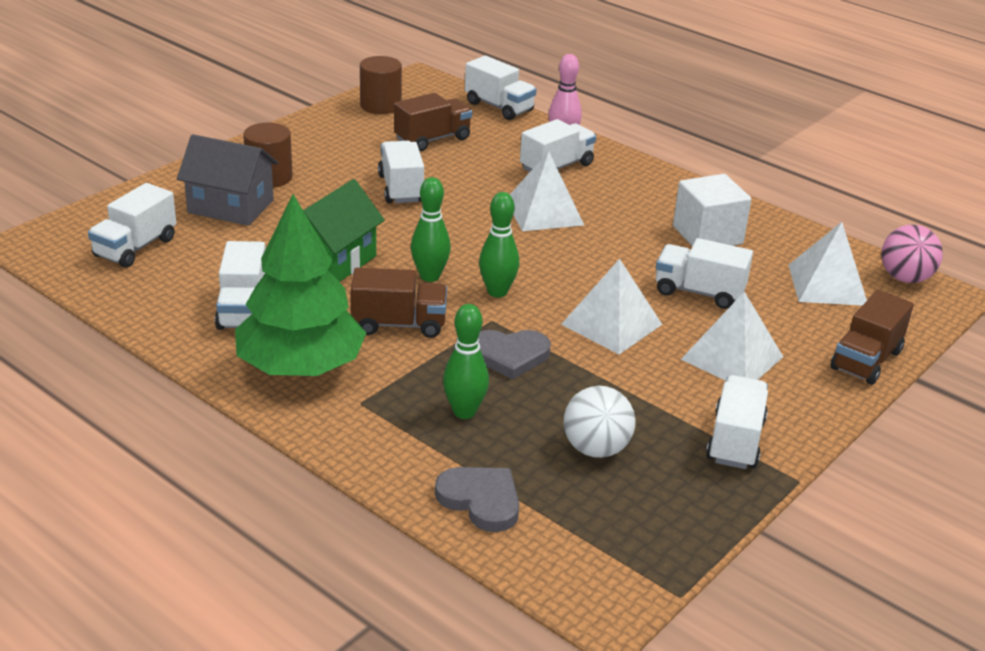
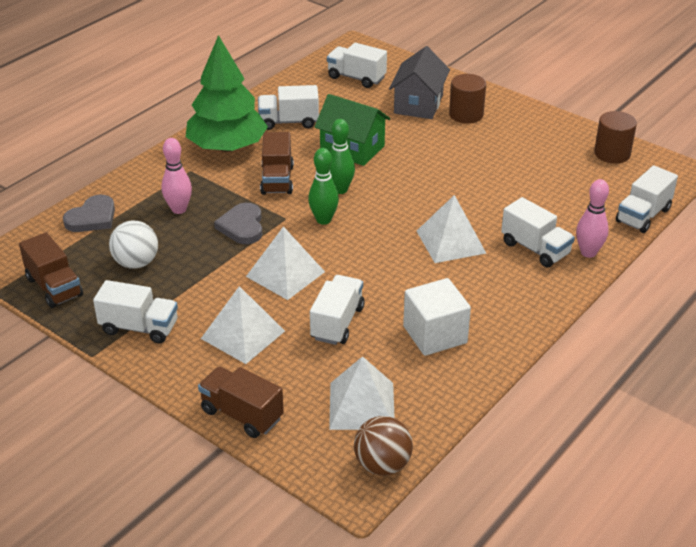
camera: 90 degrees right, 5 degrees up
white truck [378,141,424,203] -> none
brown truck [394,93,472,151] -> brown truck moved to [19,232,83,308]
green bowling pin [443,304,489,419] -> pink bowling pin [161,138,192,214]
pink ball [881,225,943,283] -> brown ball [354,416,413,476]

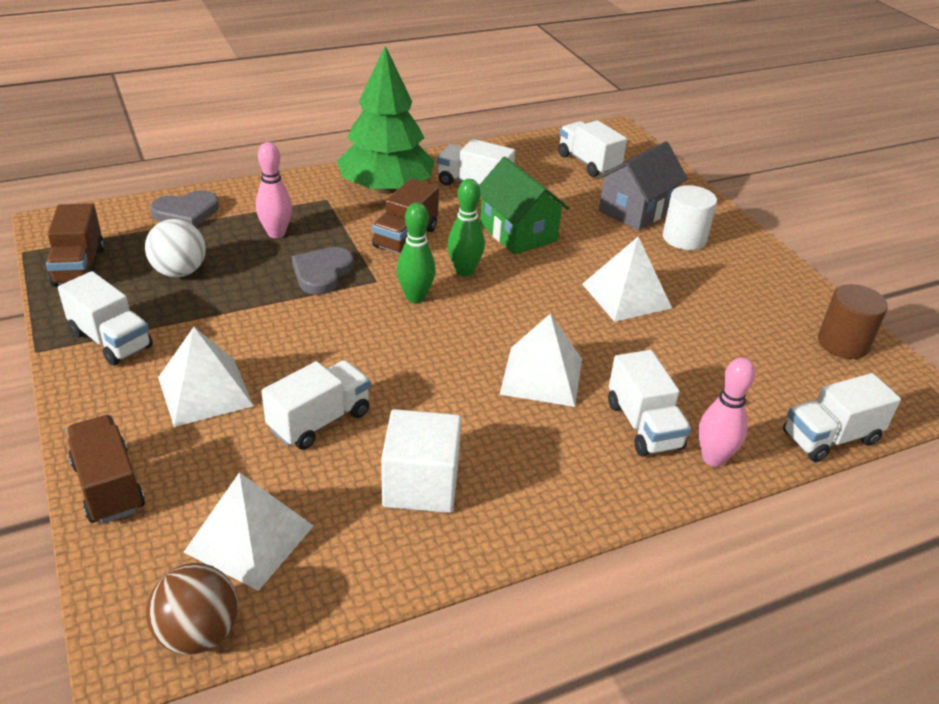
camera: 25 degrees right, 0 degrees up
white pyramid [246,226,325,300] -> white pyramid moved to [582,237,672,322]
brown cylinder [449,74,486,124] -> white cylinder [663,185,717,250]

